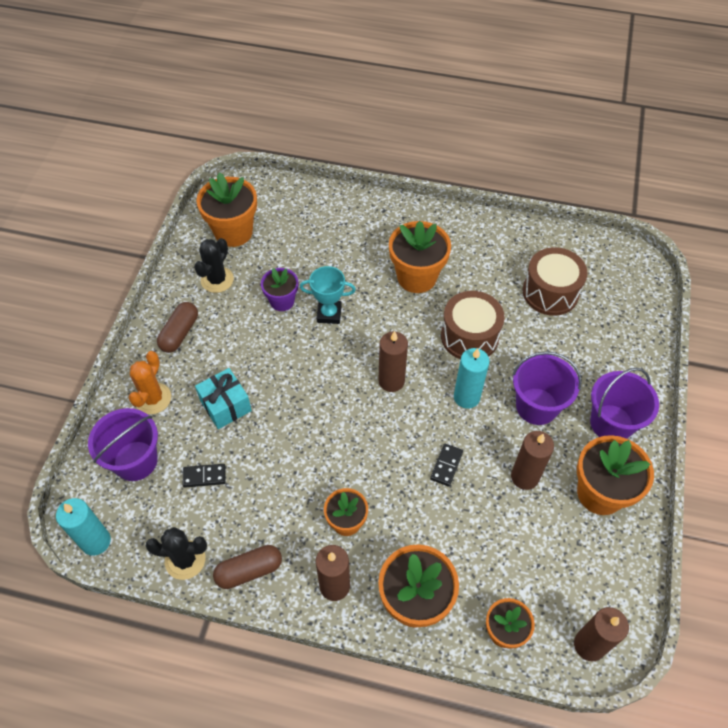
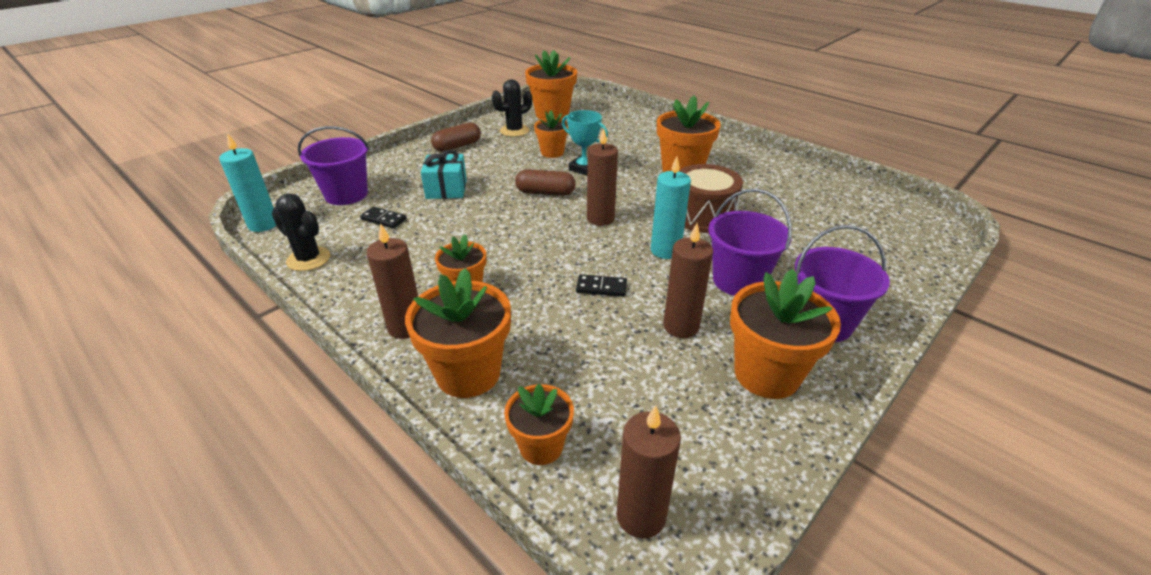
camera: 30 degrees right, 20 degrees down
orange cactus [128,351,171,414] -> none
brown capsule [213,545,282,589] -> brown capsule moved to [515,169,576,196]
purple flower pot [261,268,298,311] -> orange flower pot [534,111,569,158]
black domino [430,444,463,487] -> black domino turned 45 degrees clockwise [576,274,627,297]
brown drum [523,247,587,316] -> none

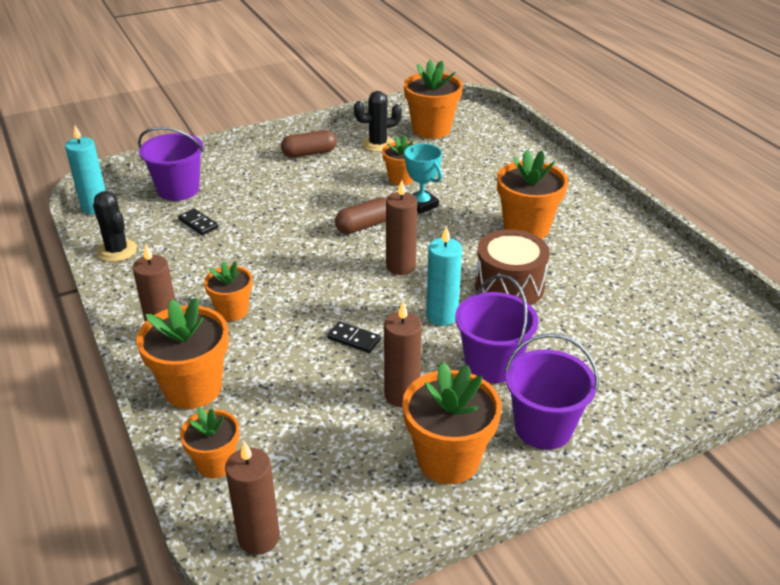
camera: 20 degrees right, 0 degrees up
turquoise gift [421,150,467,199] -> none
brown capsule [515,169,576,196] -> brown capsule turned 60 degrees counterclockwise [335,197,387,234]

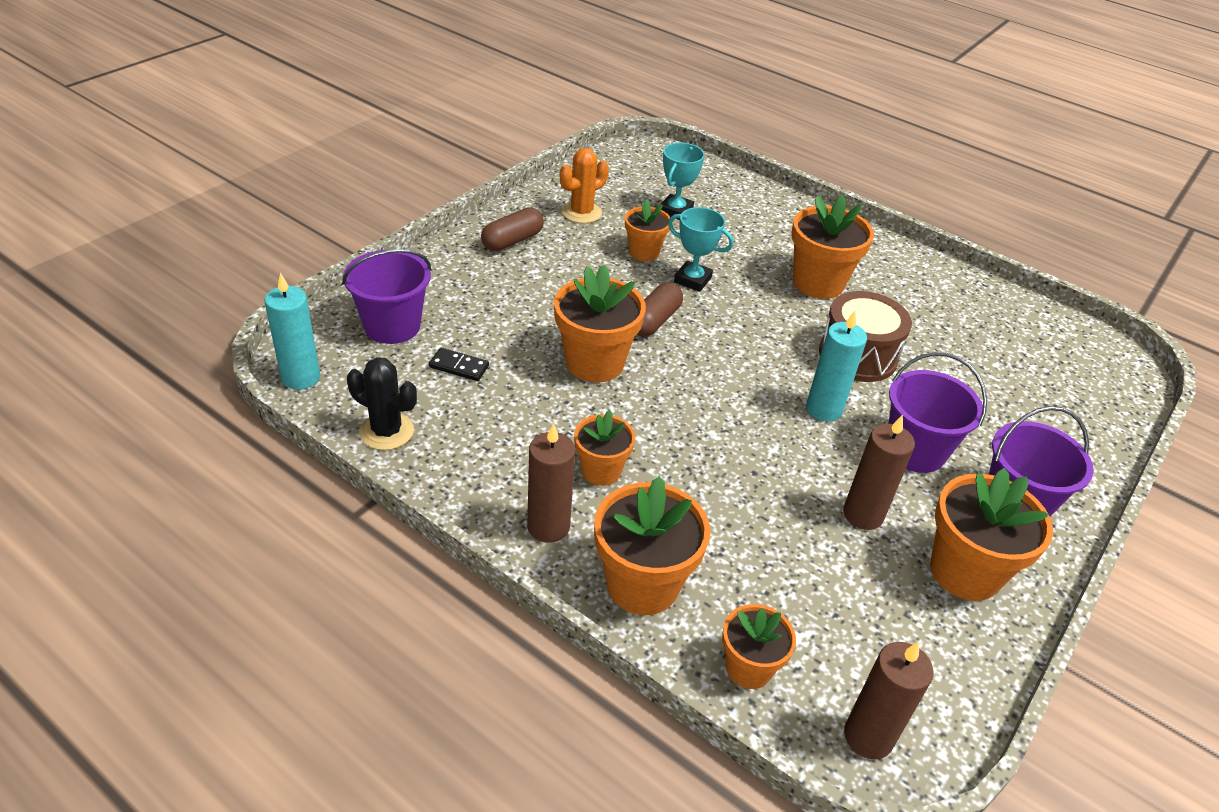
camera: 30 degrees left, 5 degrees up
black domino [327,321,381,353] -> none
black cactus [354,91,402,152] -> orange cactus [560,148,609,223]
brown candle [386,180,417,275] -> none
orange flower pot [404,60,463,139] -> orange flower pot moved to [554,265,646,382]
none -> turquoise trophy [661,143,705,220]

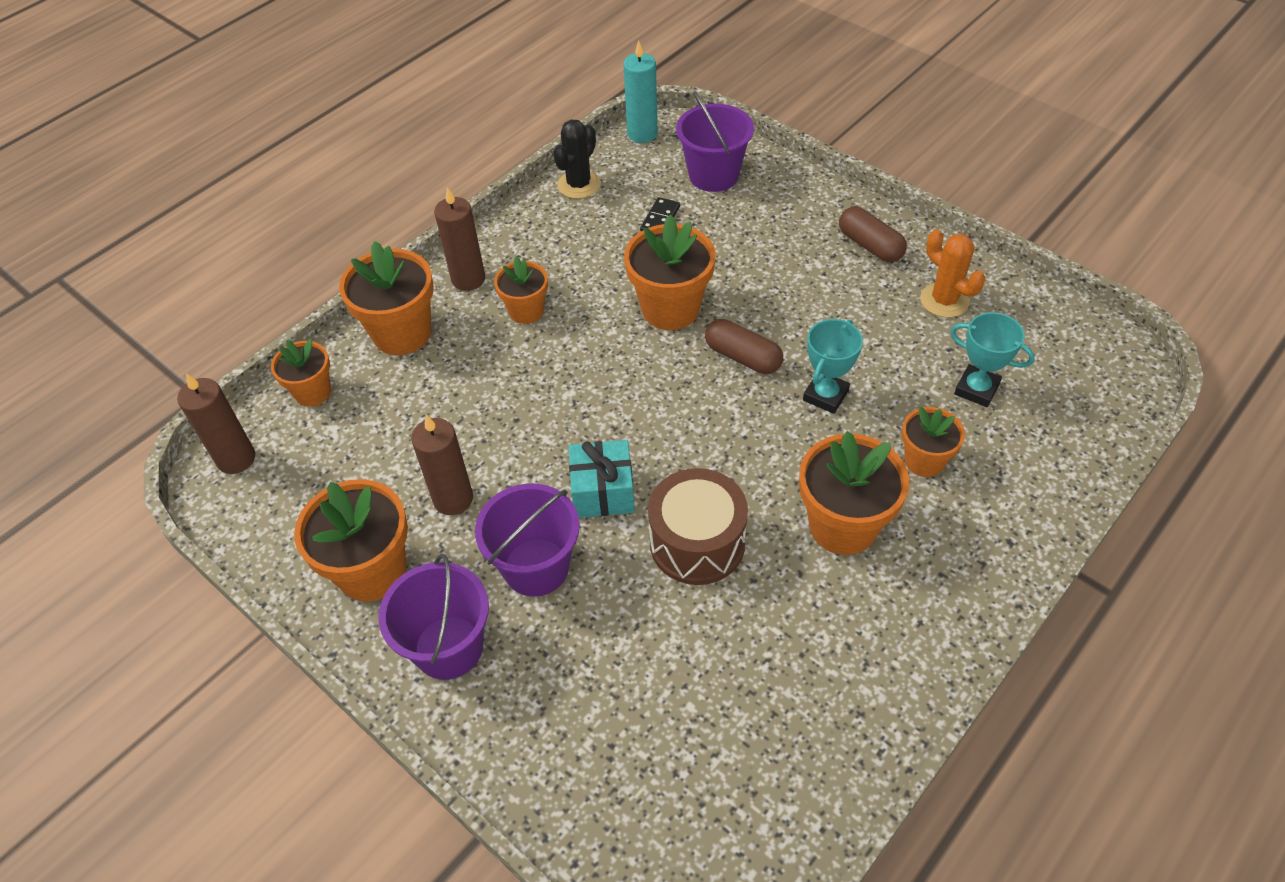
camera: 100 degrees right, 10 degrees up
orange flower pot [625,199,670,261] -> orange flower pot moved to [902,407,965,477]
turquoise candle [806,311,867,422] -> turquoise gift [569,440,635,518]

